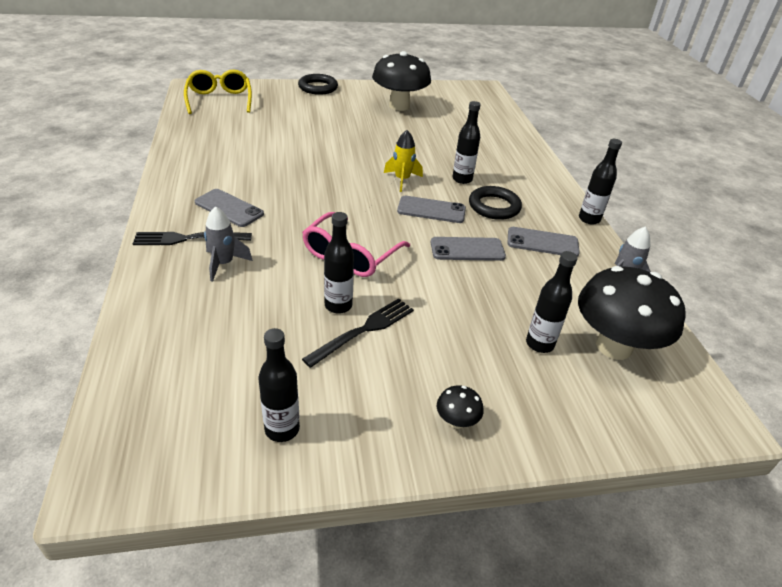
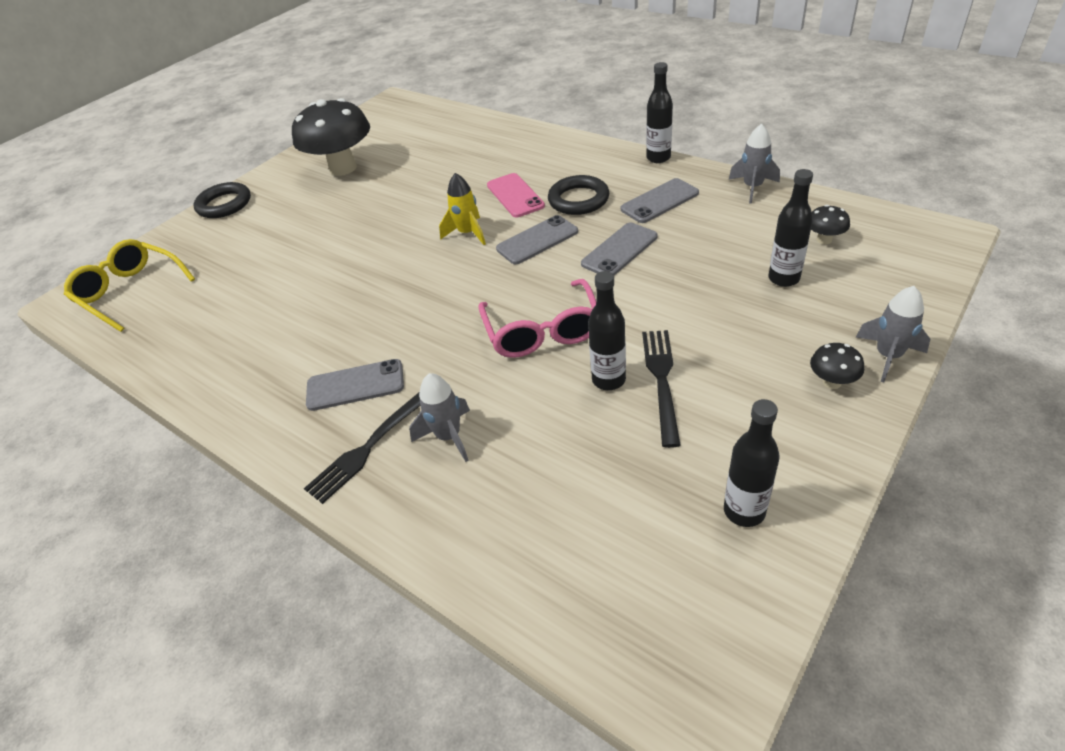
camera: 35 degrees left, 5 degrees up
black bottle [452,101,481,184] -> pink phone [487,173,545,217]
black mushroom [578,266,686,360] -> black mushroom [811,205,850,244], size x0.41
none -> grey rocket [856,286,930,382]

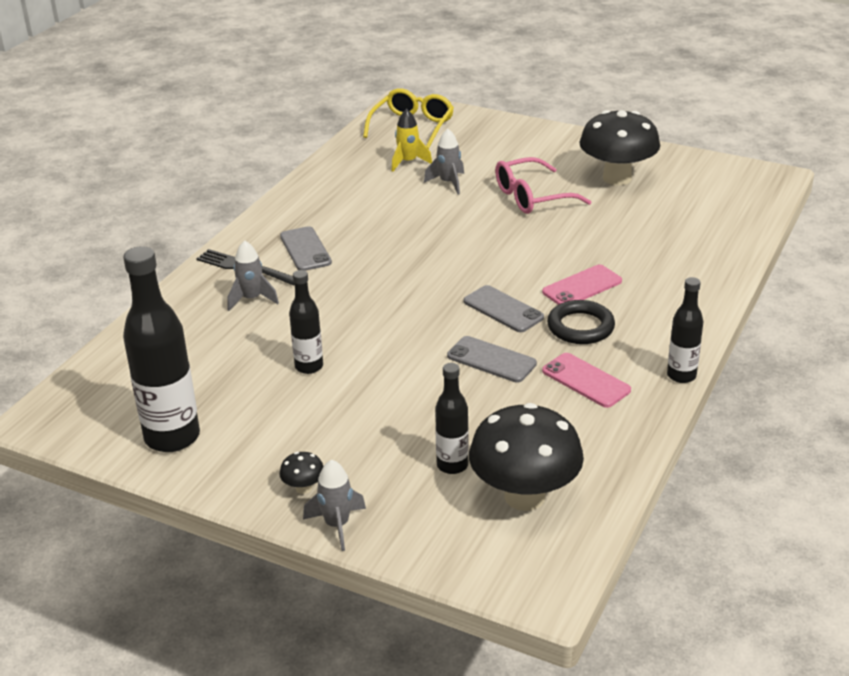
camera: 75 degrees right, 10 degrees down
black ring [194,182,251,218] -> none
yellow rocket [439,173,486,245] -> yellow rocket moved to [392,109,432,172]
pink glasses [478,279,596,358] -> pink glasses moved to [495,157,591,214]
grey phone [621,178,699,223] -> pink phone [542,353,631,408]
black fork [642,330,681,448] -> none
black bottle [724,399,780,527] -> black bottle [123,246,200,452], size x1.82
grey rocket [729,124,780,204] -> grey rocket moved to [424,129,464,195]
black mushroom [811,205,850,244] -> black mushroom [469,403,584,511], size x2.46

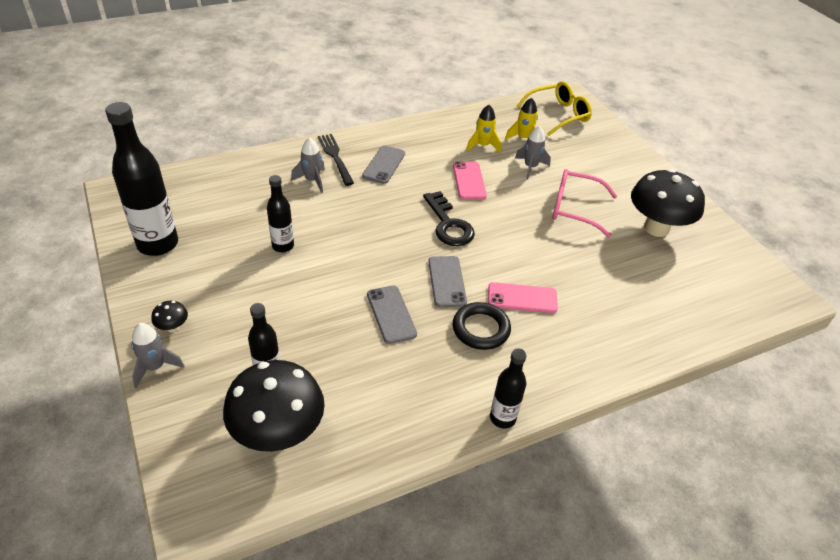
camera: 35 degrees right, 10 degrees up
pink phone [542,353,631,408] -> pink phone moved to [453,161,487,200]
none -> black key [423,191,475,246]
none -> yellow rocket [466,105,501,153]

